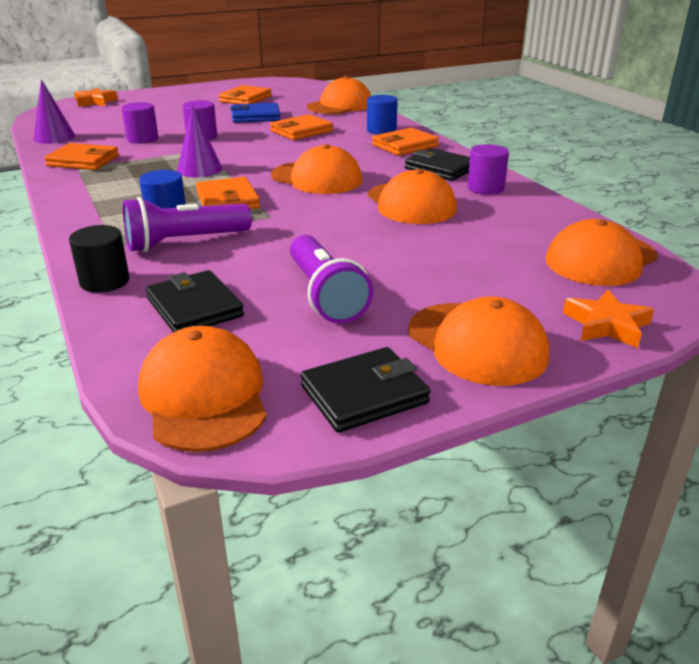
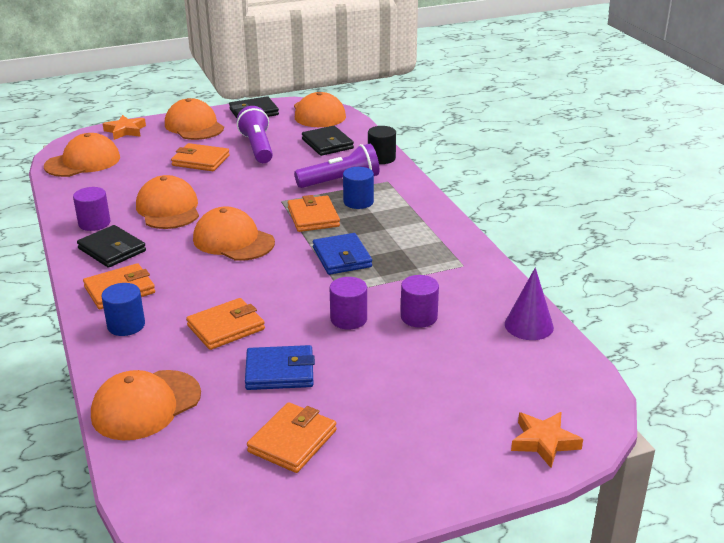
camera: 175 degrees left, 0 degrees up
orange wallet [44,143,119,170] -> orange wallet moved to [171,143,230,171]
purple cone [177,105,222,177] -> blue wallet [313,233,372,275]

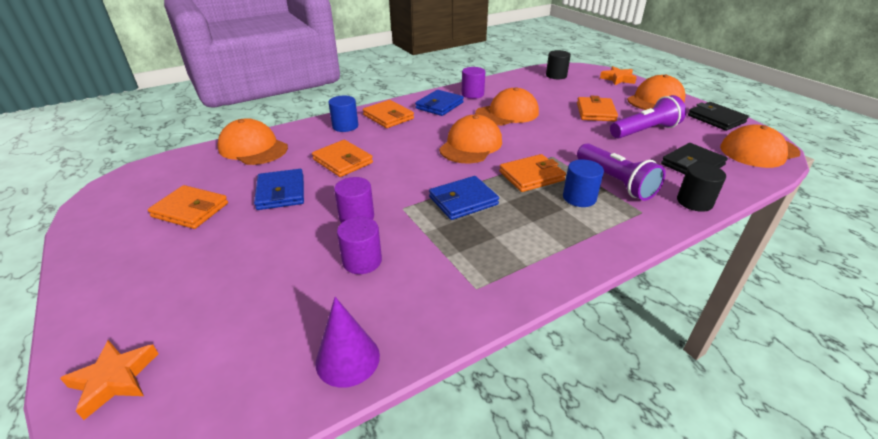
camera: 80 degrees right, 5 degrees up
orange cap [44,133,120,177] -> black cylinder [546,50,571,79]
black wallet [77,225,146,268] -> blue wallet [415,90,464,116]

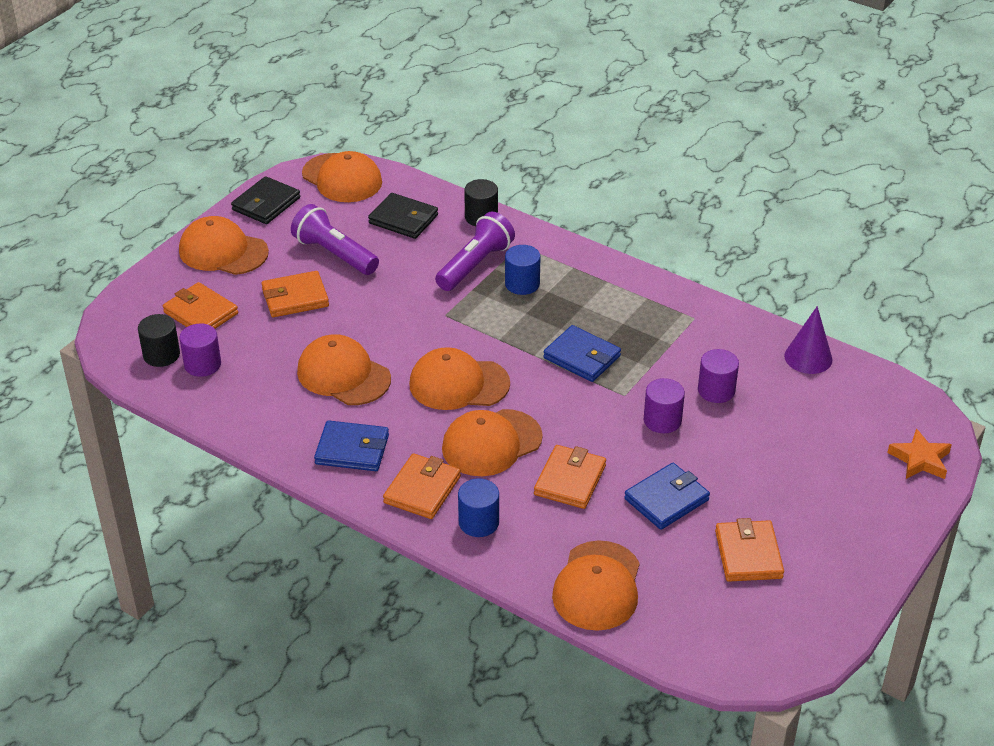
camera: 115 degrees left, 5 degrees up
purple cylinder [462,67,485,99] -> purple cylinder moved to [179,324,221,377]
orange wallet [499,154,566,192] -> orange wallet moved to [163,282,238,329]
orange star [600,66,637,85] -> none
none -> orange cap [442,409,543,476]

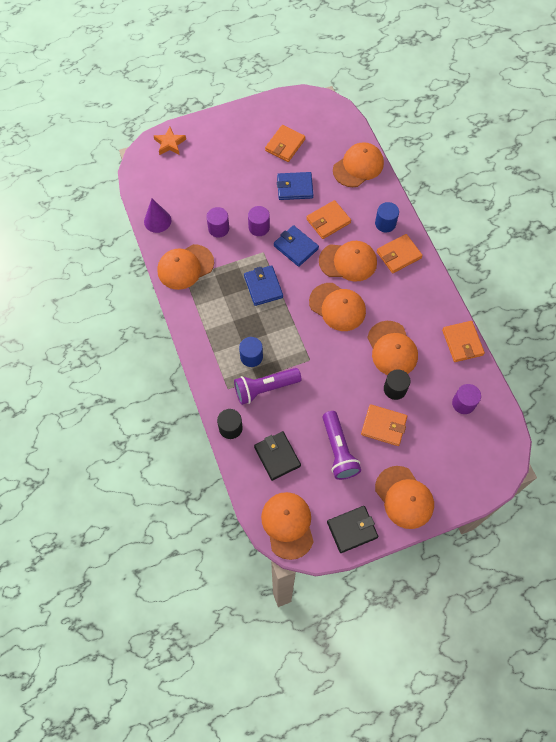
camera: 145 degrees left, 25 degrees up
black cylinder [138,314,180,367] -> black cylinder moved to [384,369,410,400]
orange wallet [163,282,238,329] -> orange wallet moved to [442,321,485,362]
blue wallet [314,420,389,471] -> blue wallet moved to [274,225,319,267]
none -> orange cap [157,244,214,290]

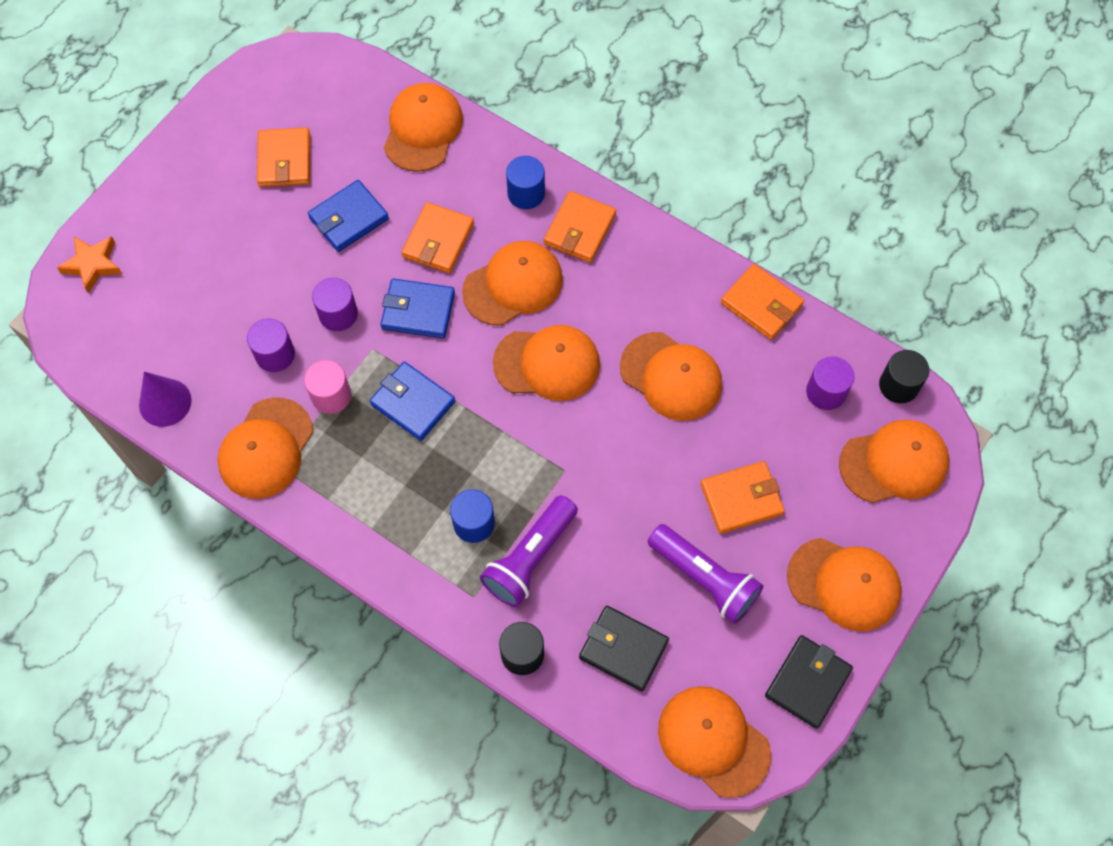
camera: 35 degrees left, 0 degrees up
black cylinder [384,369,410,400] -> black cylinder moved to [879,350,929,403]
none -> pink cylinder [304,360,351,414]
none -> orange cap [839,420,949,503]

